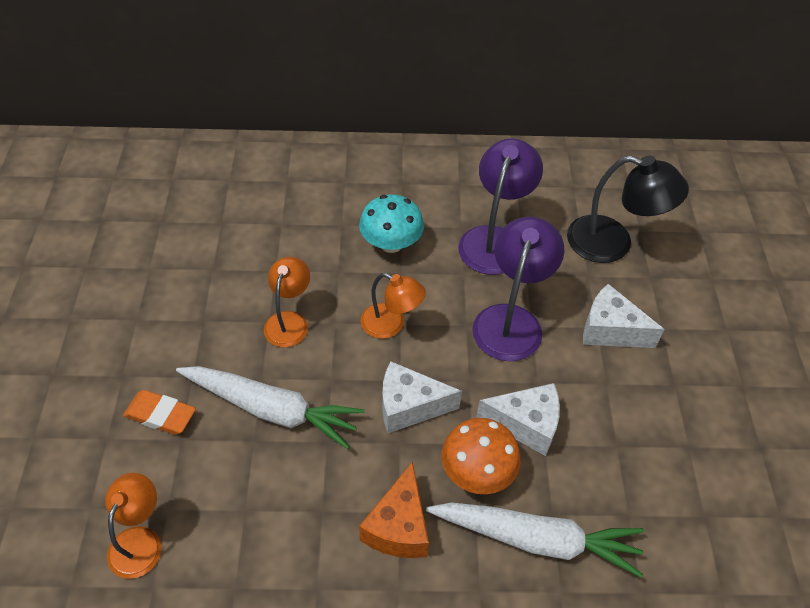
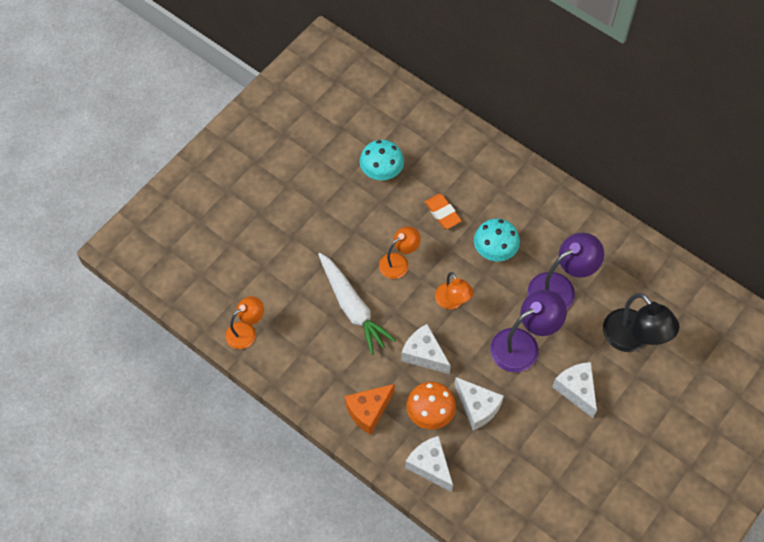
camera: 40 degrees right, 10 degrees up
orange eraser [123,390,196,435] -> orange eraser moved to [425,194,462,229]
white carrot [426,503,644,577] -> white cheese [405,436,453,492]
none -> turquoise mushroom [360,140,404,180]

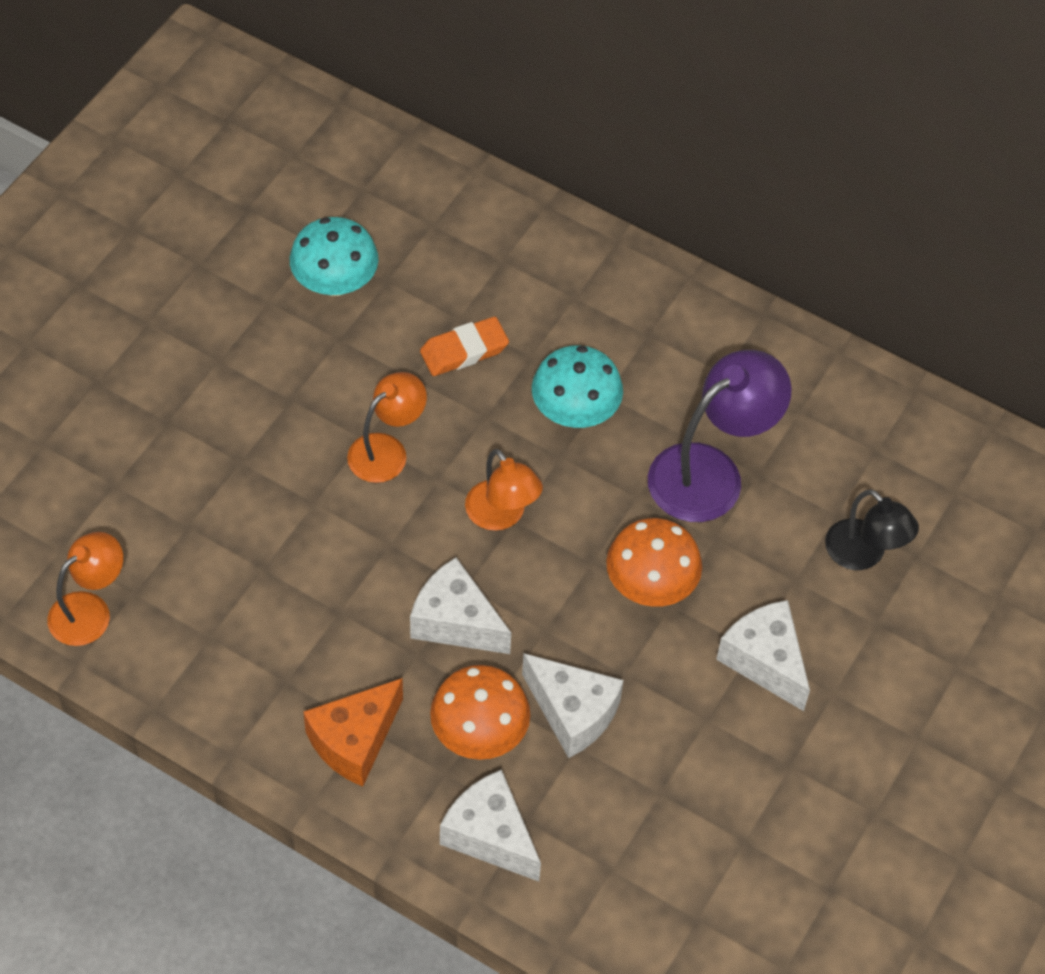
camera: 10 degrees left, 5 degrees down
white carrot [318,253,396,355] -> none
orange eraser [425,194,462,229] -> orange eraser turned 75 degrees counterclockwise [420,317,509,376]
purple lamp [490,290,567,373] -> orange mushroom [606,518,702,607]
black lamp [603,293,679,352] -> black lamp [825,489,919,570], size x0.63

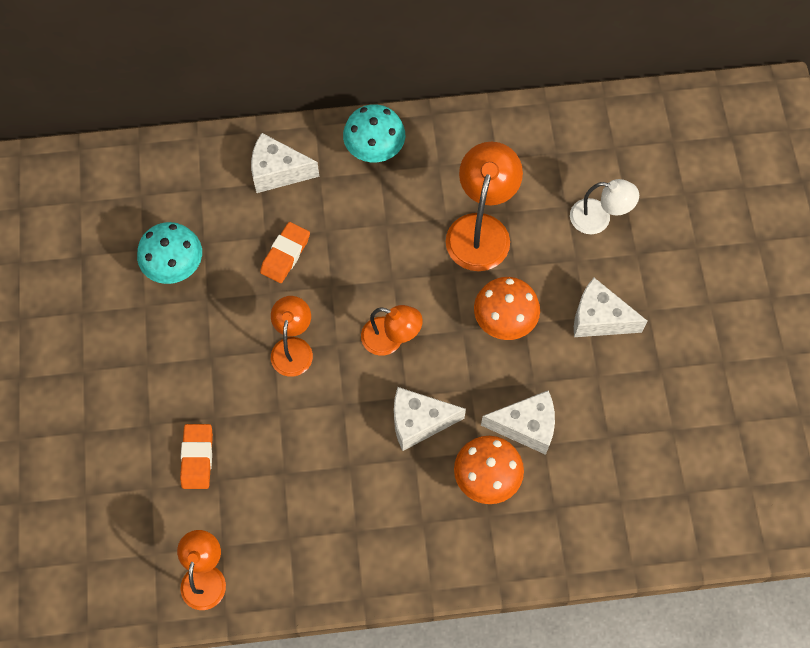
camera: 35 degrees left, 10 degrees up
orange cheese [303,678,403,787] -> none
white cheese [440,770,541,882] -> white cheese moved to [251,133,320,193]
turquoise mushroom [532,346,623,428] -> turquoise mushroom moved to [343,104,405,162]
purple lamp [648,350,792,522] -> orange lamp [446,142,523,271]
black lamp [825,489,919,570] -> white lamp [570,179,639,234]
none -> orange eraser [180,424,213,489]

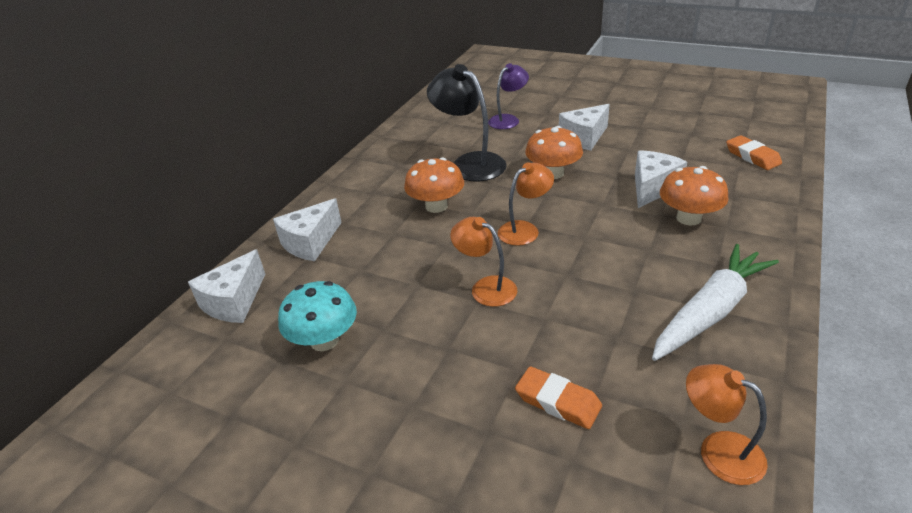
camera: 55 degrees left, 30 degrees down
orange eraser [260,222,310,283] -> orange eraser moved to [726,135,782,170]
turquoise mushroom [343,104,405,162] -> none
white cheese [394,387,466,451] -> white cheese moved to [188,249,265,323]
orange lamp [446,142,523,271] -> black lamp [427,64,507,181]
white lamp [570,179,639,234] -> purple lamp [488,63,529,129]
none -> orange mushroom [404,157,464,213]
none -> white carrot [652,244,779,361]

